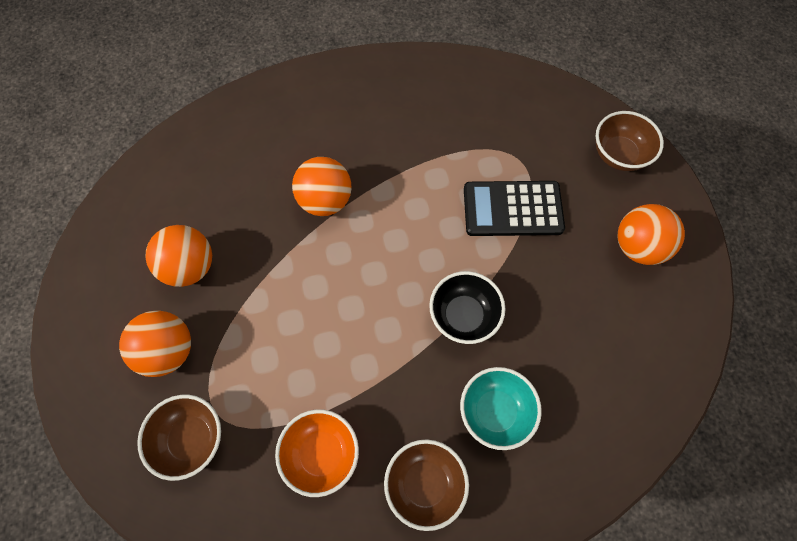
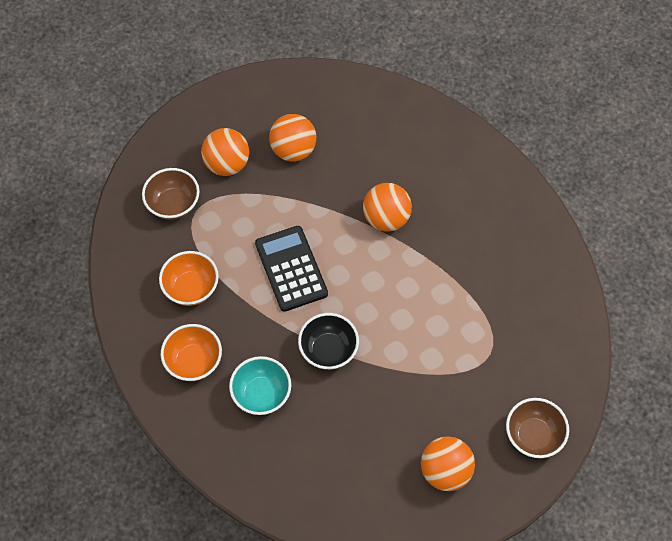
camera: 70 degrees right, 5 degrees down
brown bowl [384,439,469,531] -> orange bowl [161,324,222,381]
black calculator [464,181,565,236] -> black calculator moved to [255,226,328,312]

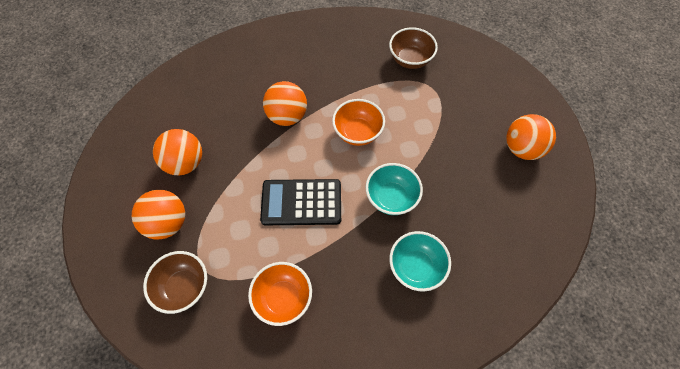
camera: 70 degrees left, 0 degrees up
orange bowl [161,324,222,381] -> orange bowl moved to [332,99,385,146]
black bowl [298,313,359,370] -> turquoise bowl [366,163,423,215]
brown bowl [506,398,569,458] -> brown bowl moved to [389,27,438,69]

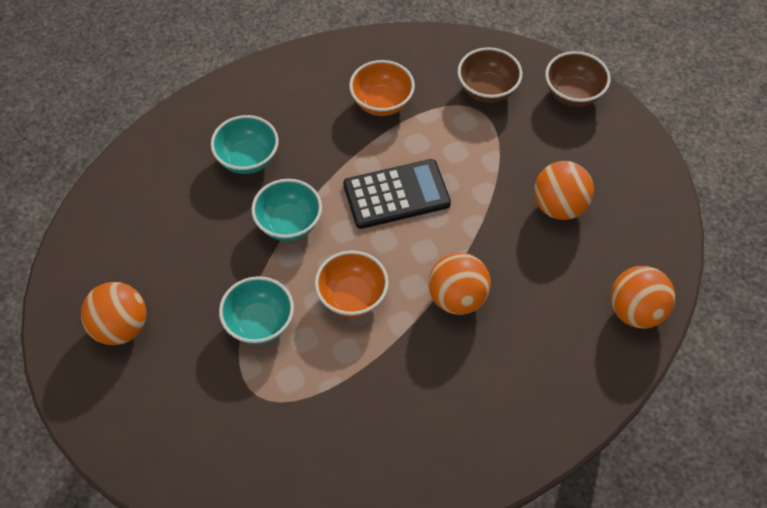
camera: 165 degrees right, 5 degrees down
orange ball [132,190,185,240] -> orange ball moved to [611,266,675,328]
brown bowl [389,27,438,69] -> brown bowl moved to [545,51,611,107]
none -> turquoise bowl [219,276,294,345]

